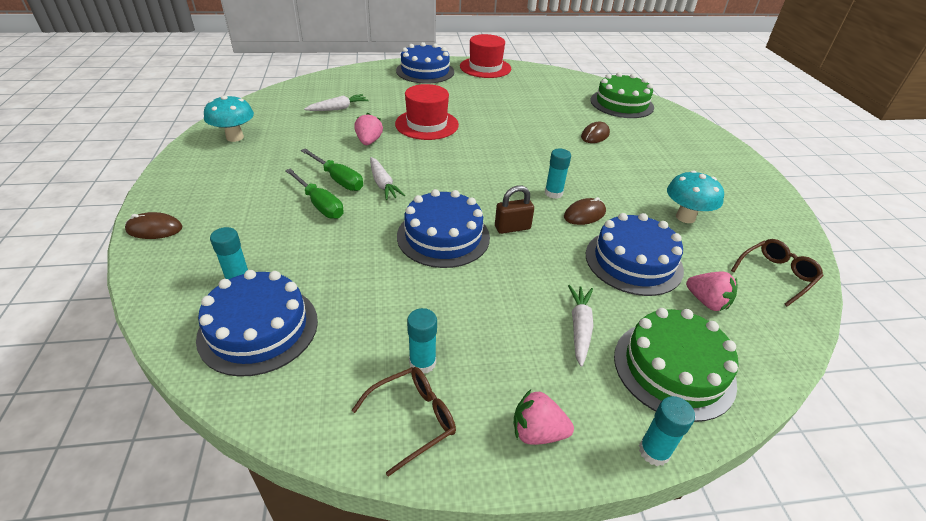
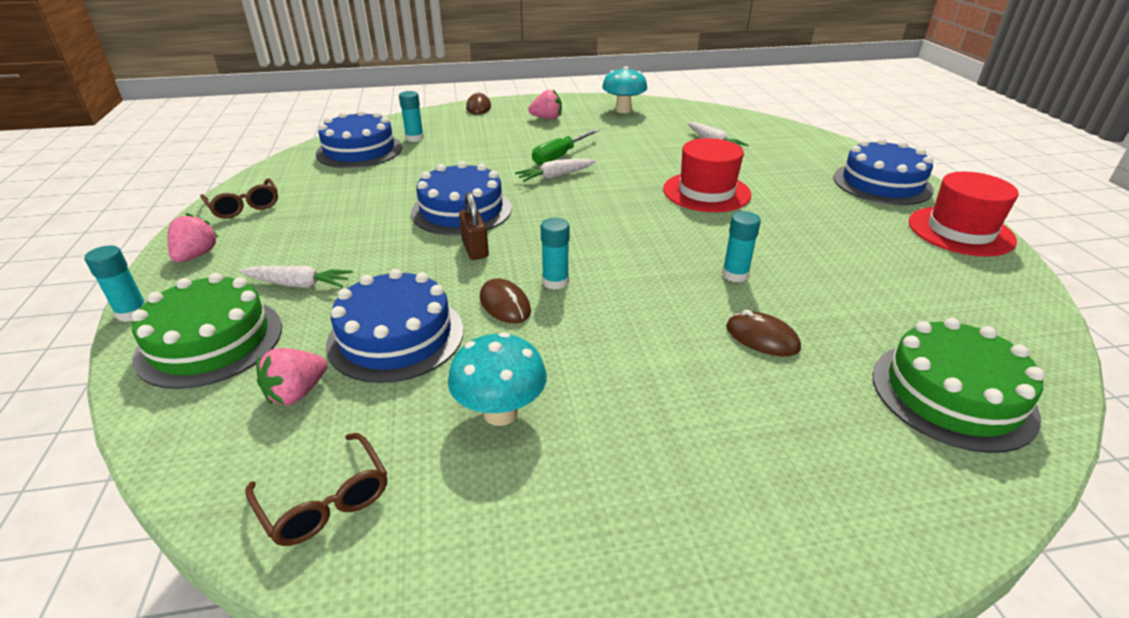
camera: 90 degrees right, 5 degrees down
green screwdriver [285,169,344,219] -> none
pink strawberry [354,113,383,145] -> pink strawberry moved to [528,90,562,120]
turquoise glue stick [407,308,437,373] -> turquoise glue stick moved to [722,211,761,282]

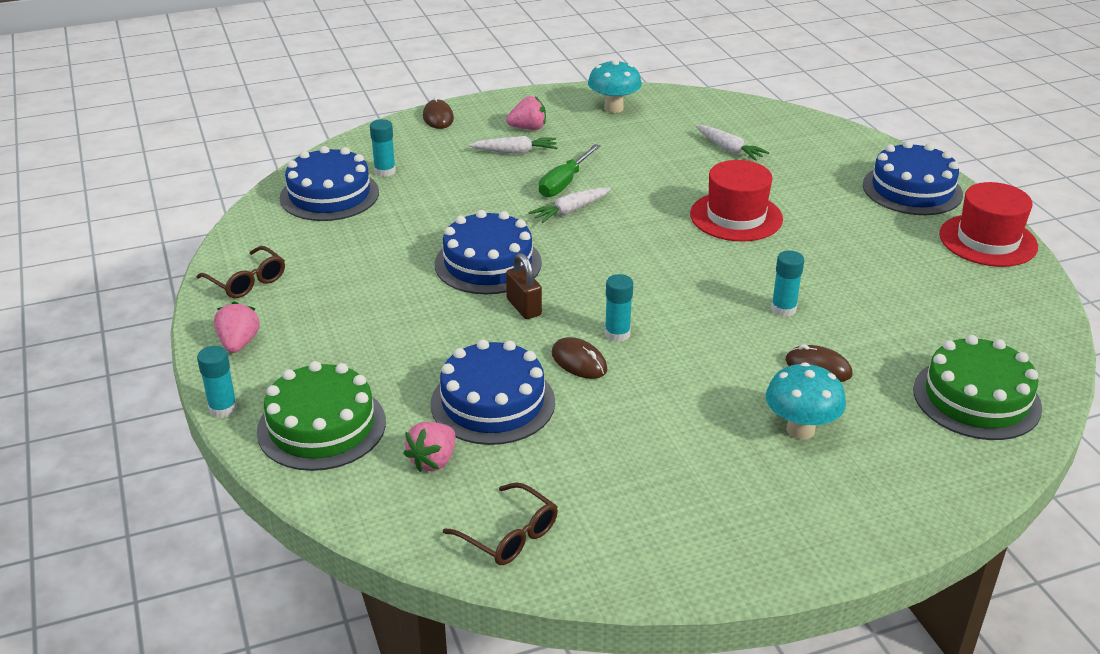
camera: 10 degrees left, 0 degrees up
white carrot [239,266,353,288] -> white carrot moved to [469,136,557,154]
turquoise mushroom [448,332,547,426] -> turquoise mushroom moved to [766,362,846,439]

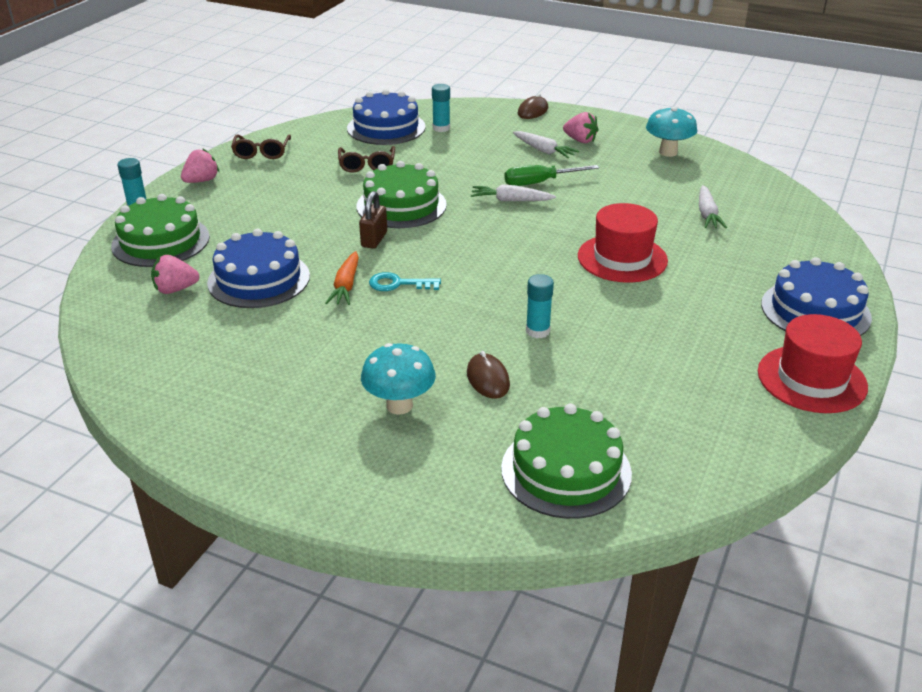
camera: 45 degrees right, 0 degrees up
blue cake [435,210,542,294] -> green cake [356,161,447,228]
brown glasses [443,482,558,565] -> brown glasses moved to [338,146,395,173]
brown mouse [551,337,607,379] -> orange carrot [325,251,359,305]
turquoise glue stick [605,274,633,342] -> turquoise key [369,272,441,291]

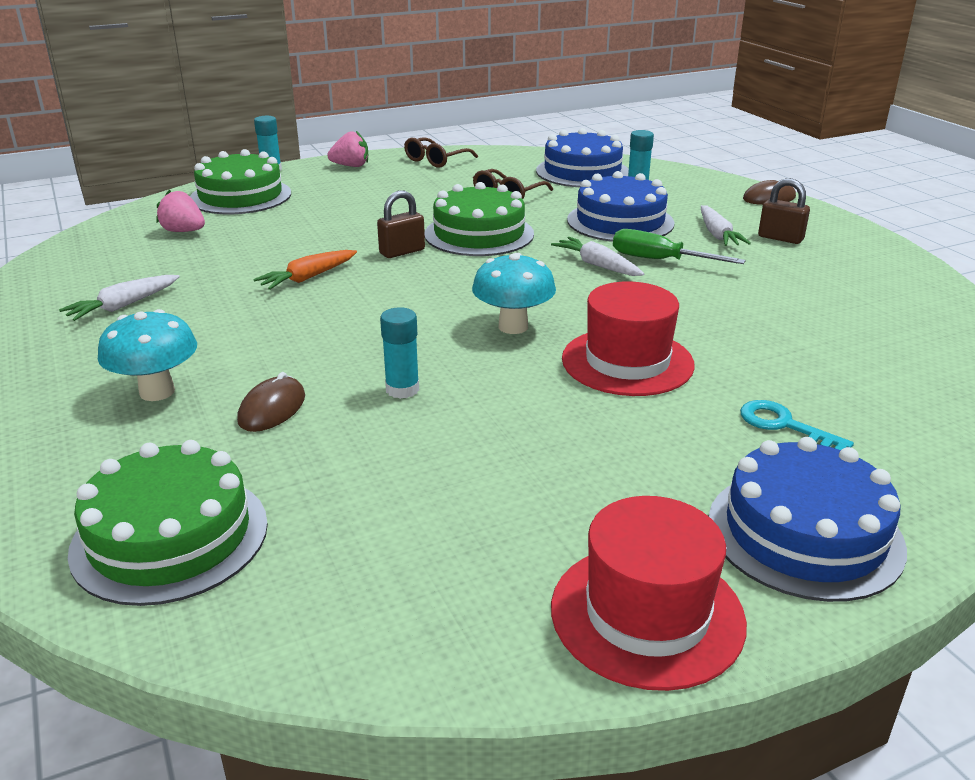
camera: 40 degrees right, 5 degrees down
blue cake [207,229,310,308] -> blue cake moved to [567,171,675,242]
turquoise key [369,272,441,291] -> turquoise key moved to [740,400,854,450]
pink strawberry [563,112,598,143] -> brown padlock [758,178,810,244]
turquoise mushroom [646,107,697,157] -> turquoise mushroom moved to [472,253,556,334]
white carrot [699,185,727,228] -> white carrot moved to [59,275,180,321]

